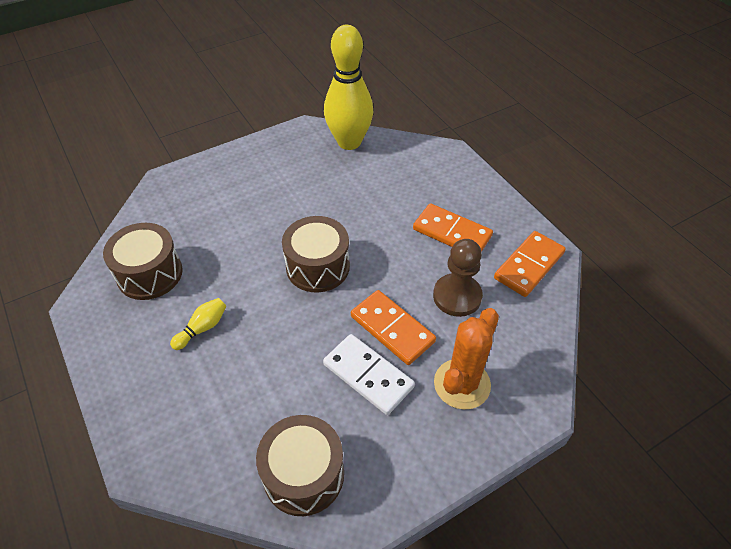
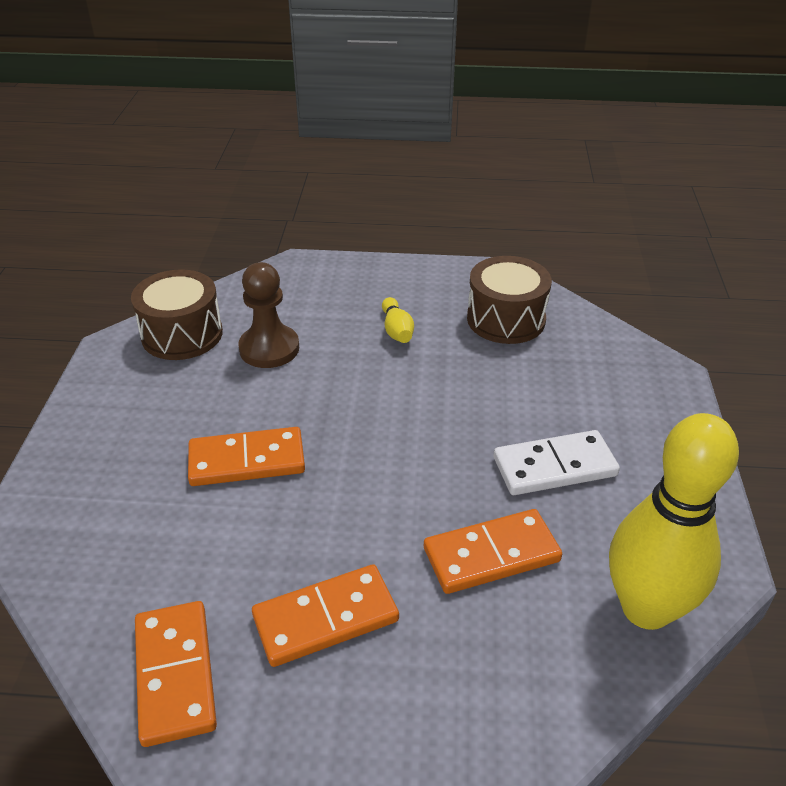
camera: 125 degrees right, 10 degrees down
brown drum [282,216,350,292] -> none
white domino [323,334,415,415] -> white domino moved to [493,430,620,495]
brown pawn [433,239,483,317] -> brown pawn moved to [238,262,299,368]
orange cactus [434,308,499,410] -> none
none -> orange domino [424,509,562,594]

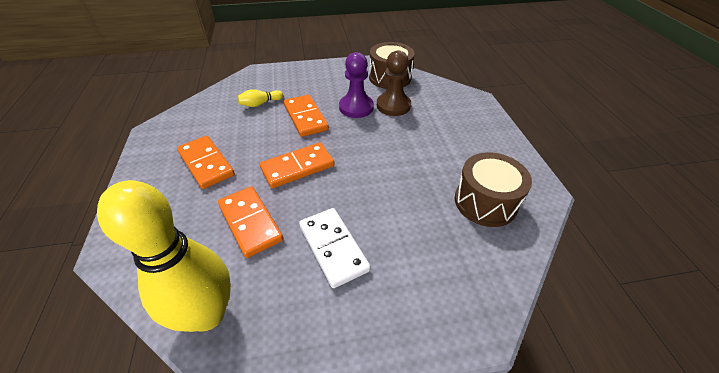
camera: 75 degrees right, 5 degrees up
orange domino [135,601,217,747] -> orange domino moved to [260,143,334,188]
yellow bowling pin [382,297,414,343] -> yellow bowling pin moved to [237,89,283,107]
none -> purple pawn [339,52,374,118]

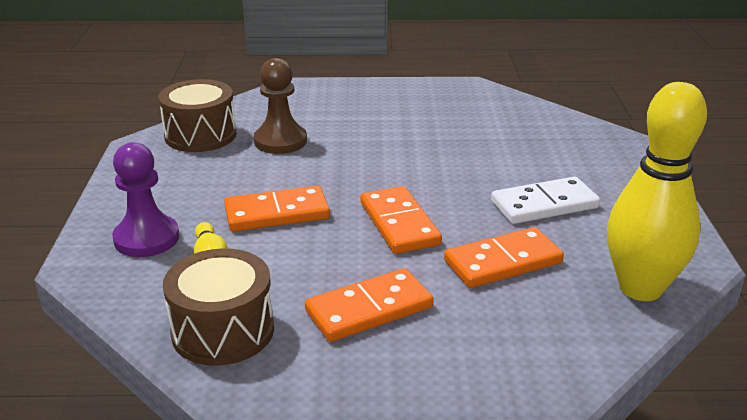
camera: 80 degrees left, 15 degrees down
purple pawn [339,52,374,118] -> purple pawn moved to [112,142,179,257]
brown drum [455,152,532,227] -> brown drum moved to [163,248,274,366]

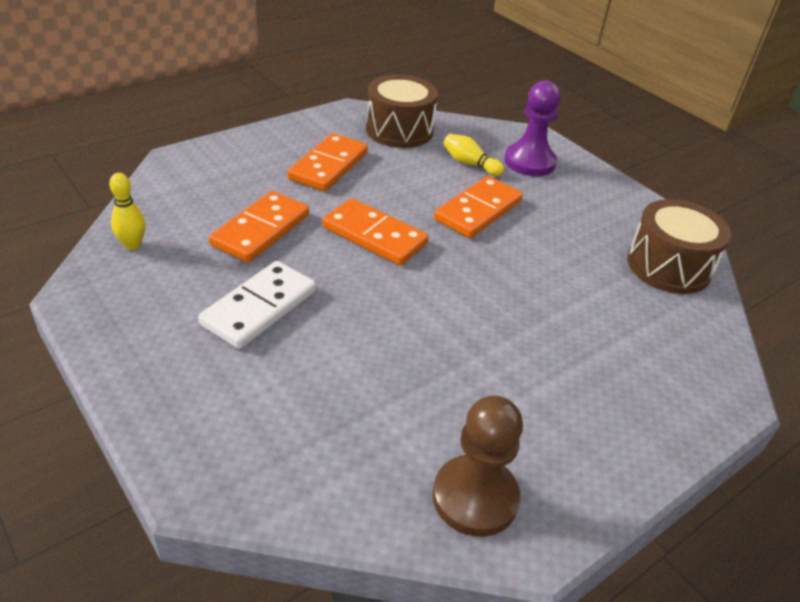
camera: 140 degrees right, 10 degrees up
brown pawn [254,58,307,154] -> brown pawn moved to [433,396,523,537]
yellow bowling pin [607,82,707,301] -> yellow bowling pin [109,173,146,250], size x0.41

